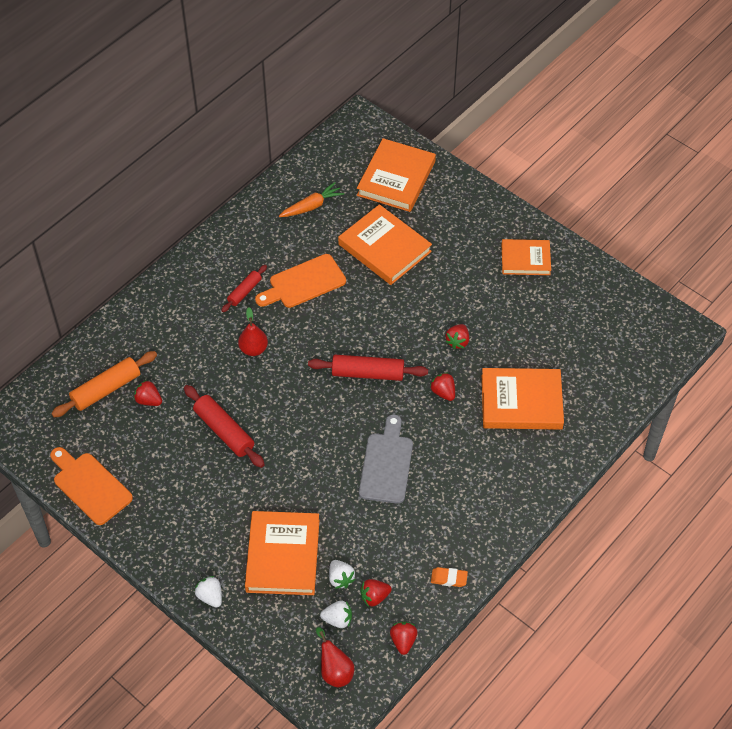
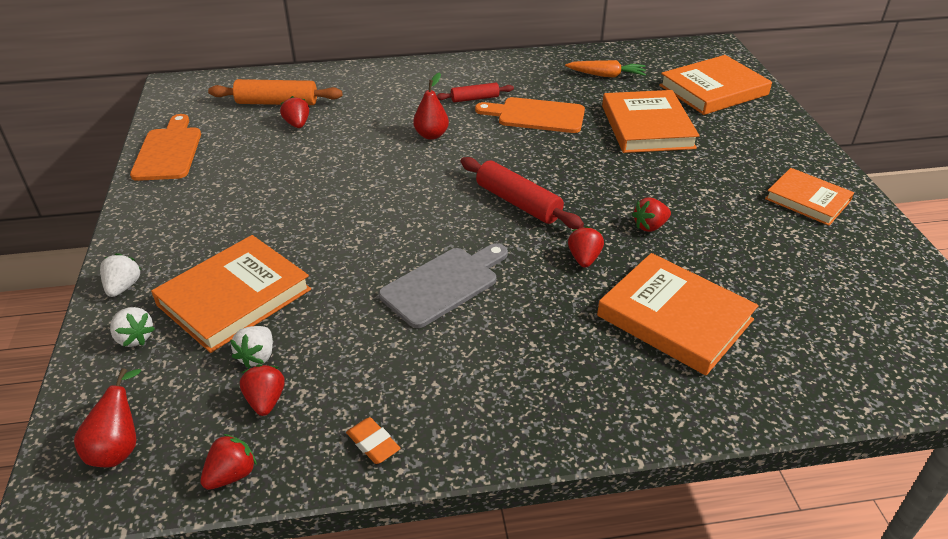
camera: 40 degrees right, 15 degrees down
red rolling pin [184,385,265,468] -> none
white strawberry [320,601,352,628] -> white strawberry moved to [110,307,155,347]
red strawberry [360,579,392,607] -> red strawberry turned 60 degrees clockwise [240,364,285,416]

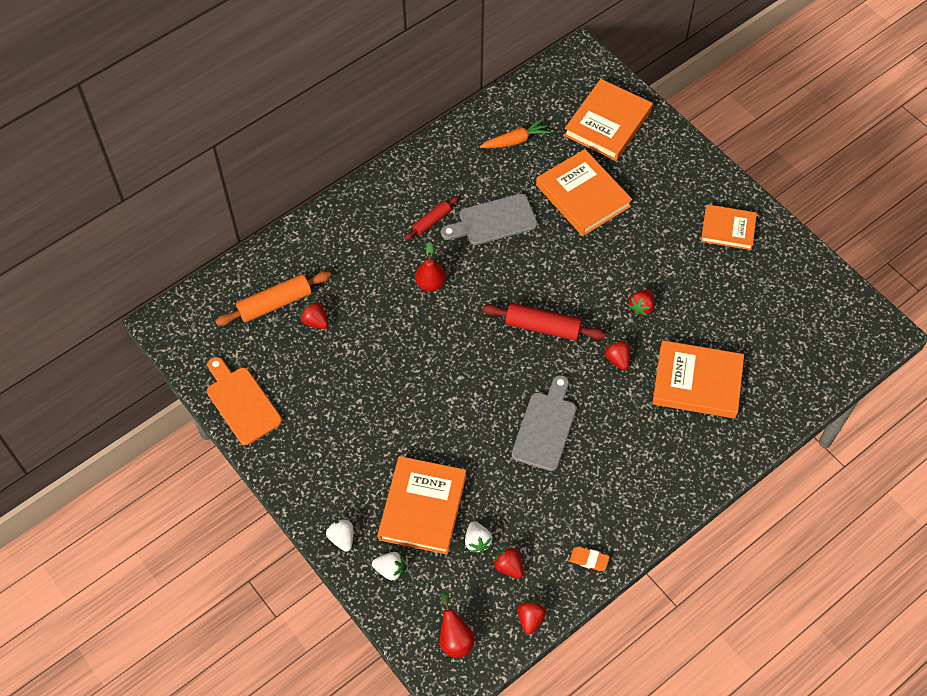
camera: 30 degrees left, 20 degrees up
orange cutting board [475,97,585,133] -> grey cutting board [441,193,538,245]

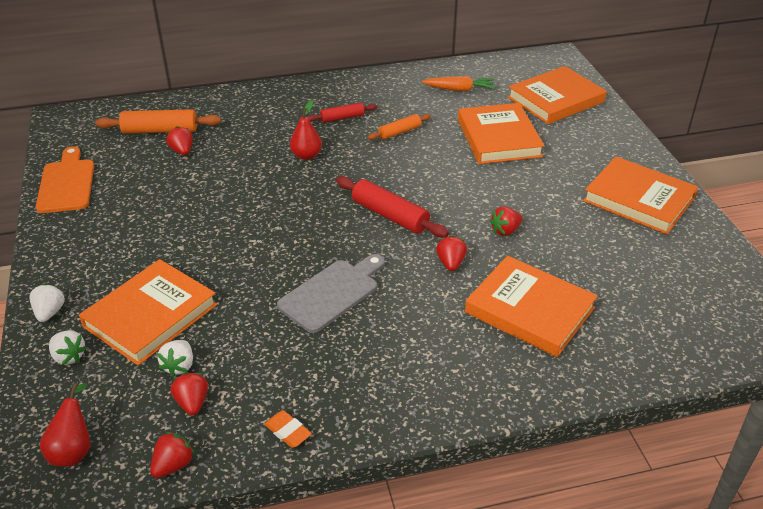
camera: 25 degrees right, 20 degrees down
grey cutting board [441,193,538,245] -> orange rolling pin [368,114,431,140]
orange book [701,204,757,250] -> orange book [583,157,698,234], size x1.55

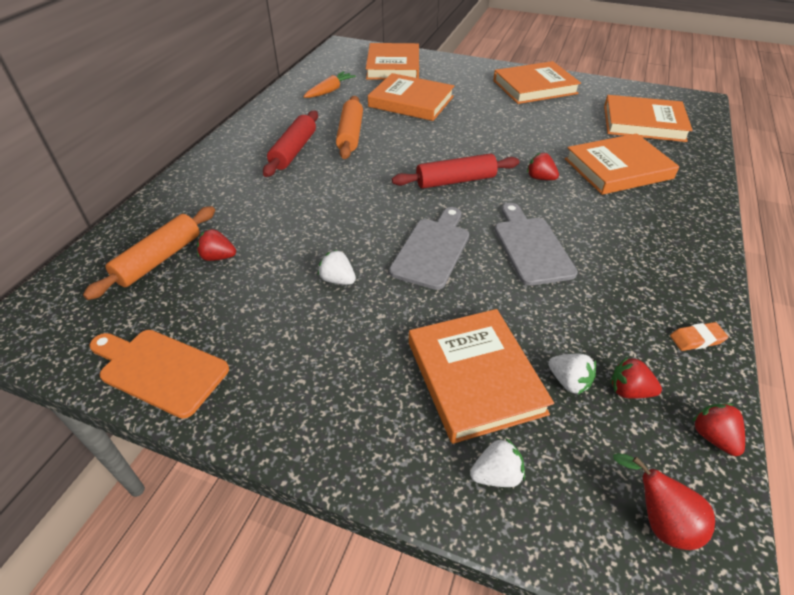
camera: 55 degrees left, 5 degrees up
white strawberry [30,284,65,322] -> white strawberry moved to [318,250,356,285]
red pear [290,100,322,160] -> none
red rolling pin [308,103,377,123] -> red rolling pin [263,111,318,177], size x1.66
orange rolling pin [368,114,431,140] -> orange rolling pin [336,96,363,159], size x1.66
red strawberry [489,206,523,236] -> none
none -> grey cutting board [389,207,469,290]
none -> orange book [604,95,692,142]

